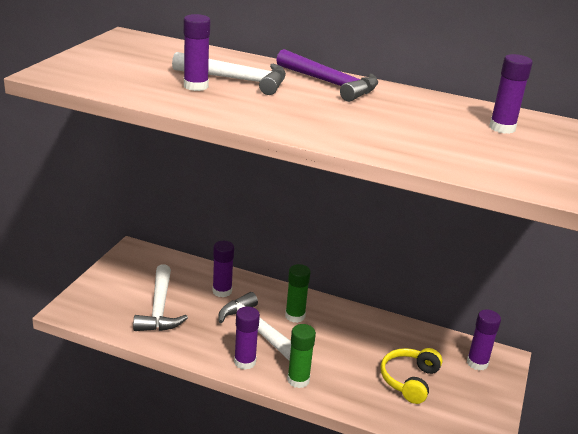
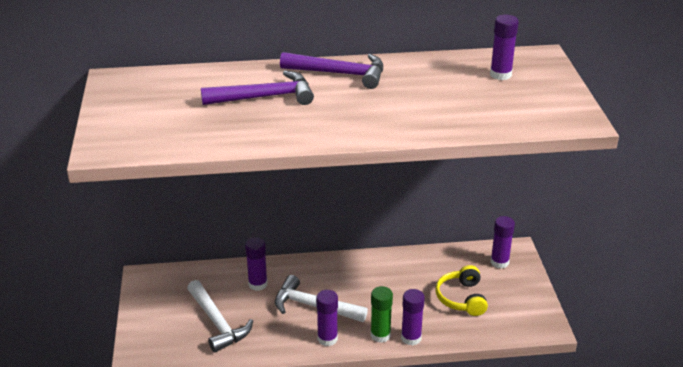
camera: 25 degrees left, 5 degrees up
white hammer [172,52,286,95] -> purple hammer [201,71,314,105]
purple glue stick [183,14,211,91] -> purple glue stick moved to [401,289,425,346]
green glue stick [285,264,310,323] -> none

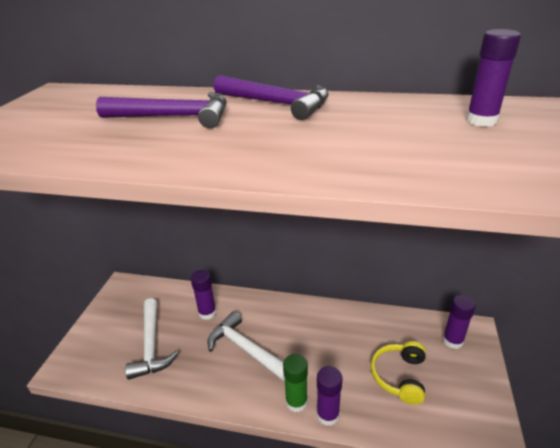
camera: 20 degrees right, 0 degrees up
purple glue stick [316,290,338,346] -> none

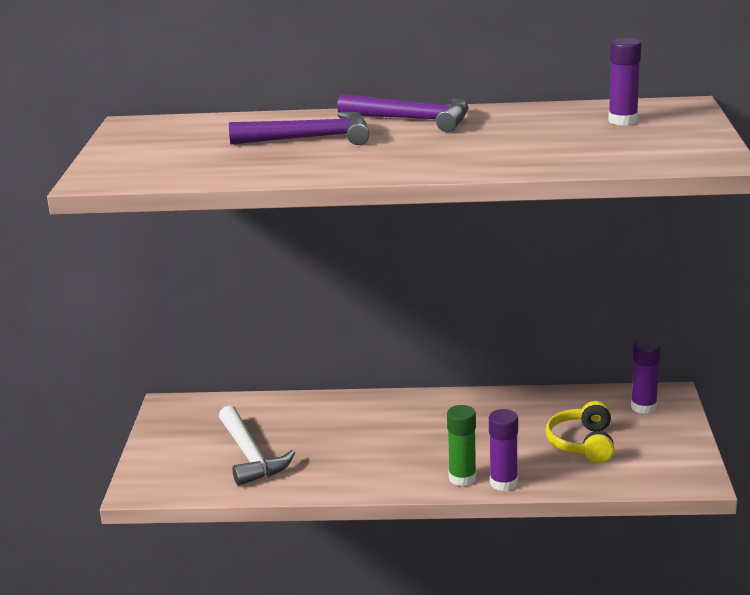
camera: 10 degrees left, 10 degrees down
purple glue stick [191,270,216,320] -> none
white hammer [208,311,285,381] -> none

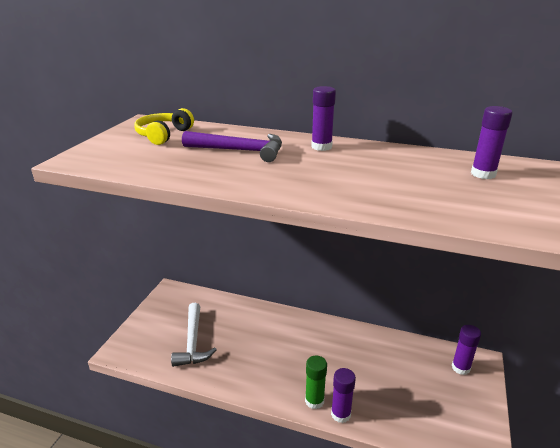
camera: 15 degrees right, 5 degrees up
purple hammer [337,94,469,132] -> purple glue stick [311,86,336,151]
yellow headphones [545,401,614,463] -> yellow headphones moved to [134,108,194,145]

